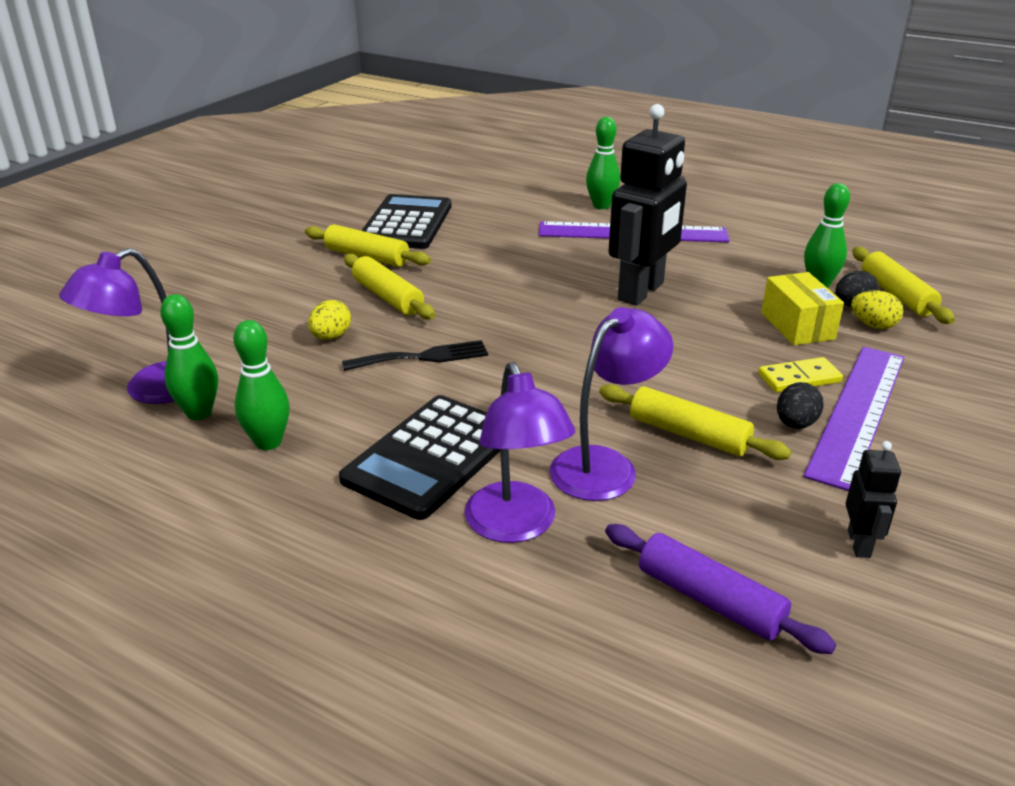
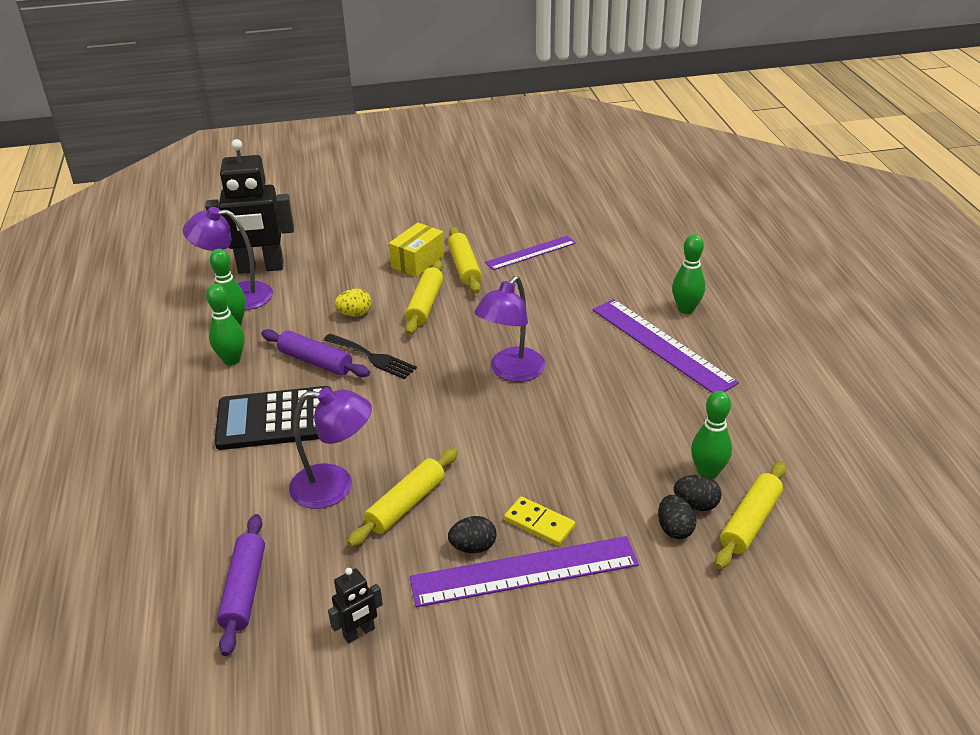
camera: 50 degrees right, 5 degrees up
black calculator [361,194,451,249] -> purple ruler [485,236,576,270]
purple lamp [464,362,575,543] -> purple lamp moved to [474,276,545,382]
yellow rolling pin [599,384,791,460] -> yellow rolling pin turned 45 degrees clockwise [347,448,458,547]
black robot [608,104,687,306] -> black robot moved to [205,139,294,274]
yellow box [761,272,844,345] -> yellow box moved to [389,223,445,277]
yellow egg [851,290,903,329] -> black egg [658,495,697,539]
none -> purple rolling pin [261,329,370,377]

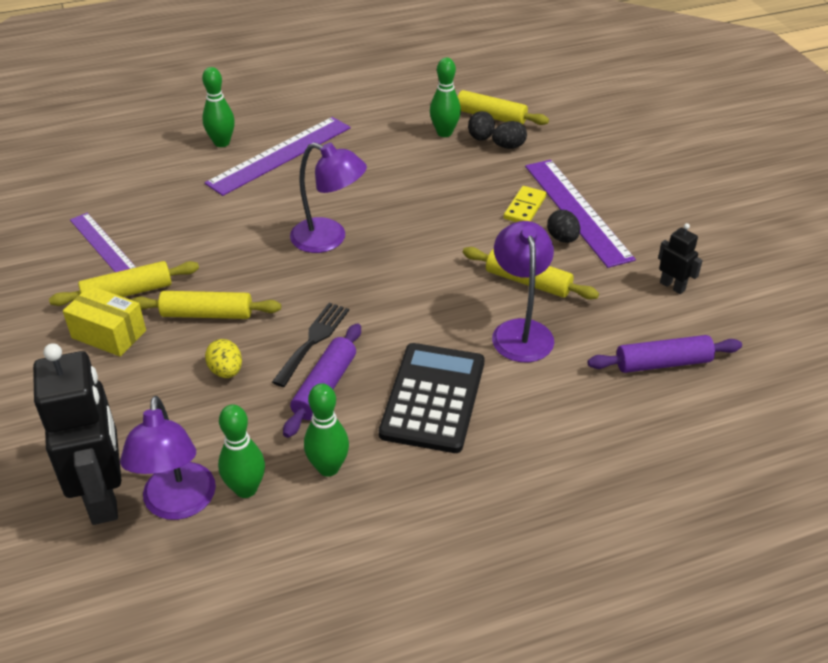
camera: 100 degrees left, 5 degrees up
black calculator [215,386,332,450] -> black calculator turned 150 degrees counterclockwise [379,343,485,453]

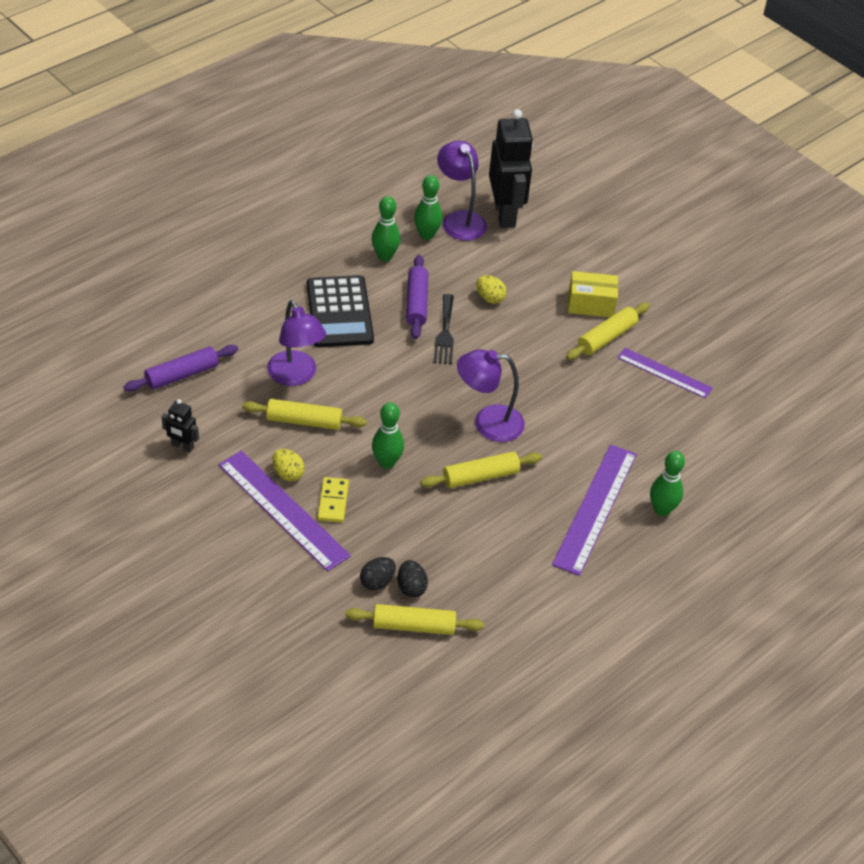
camera: 155 degrees right, 5 degrees up
black robot [33,343,121,525] -> black robot turned 150 degrees counterclockwise [489,109,533,228]
yellow rolling pin [131,291,281,319] -> yellow rolling pin moved to [420,452,542,488]
green bowling pin [430,57,461,137] -> green bowling pin moved to [372,402,404,469]
black egg [547,210,580,243] -> yellow egg [272,449,305,481]

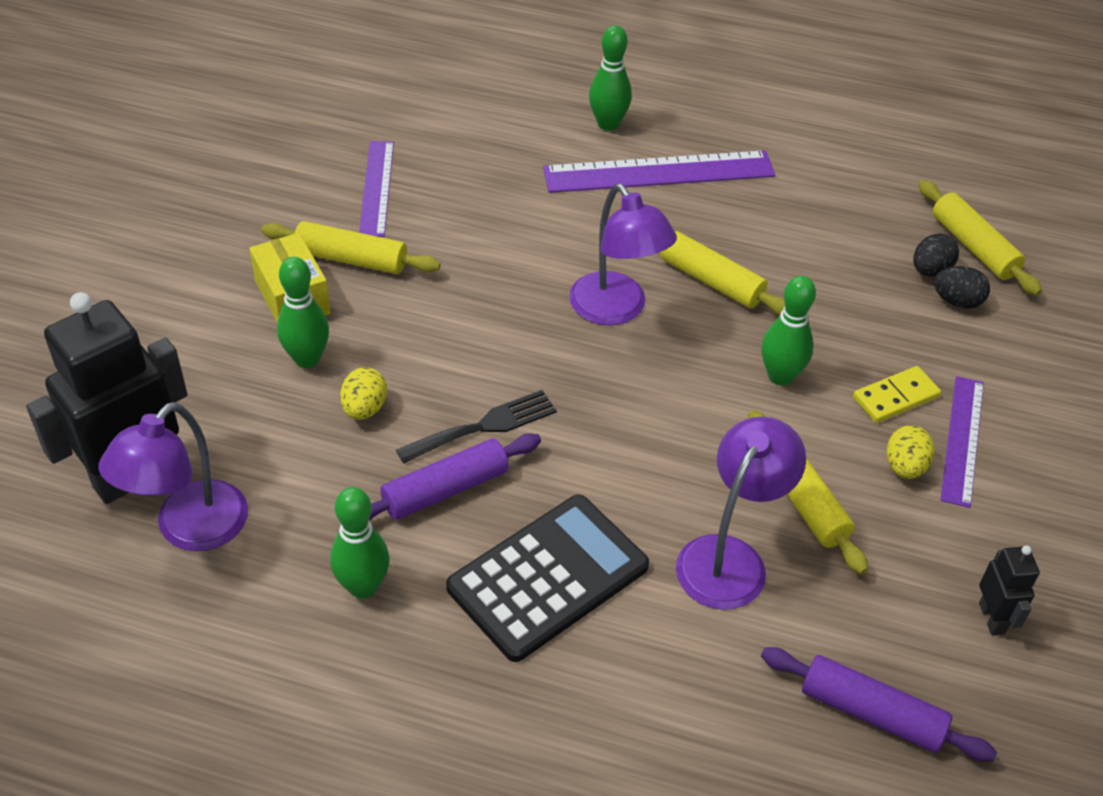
camera: 120 degrees left, 0 degrees up
purple ruler [219,451,351,572] -> purple ruler [940,376,984,508], size x0.62
green bowling pin [414,175,443,240] -> green bowling pin moved to [277,257,329,368]

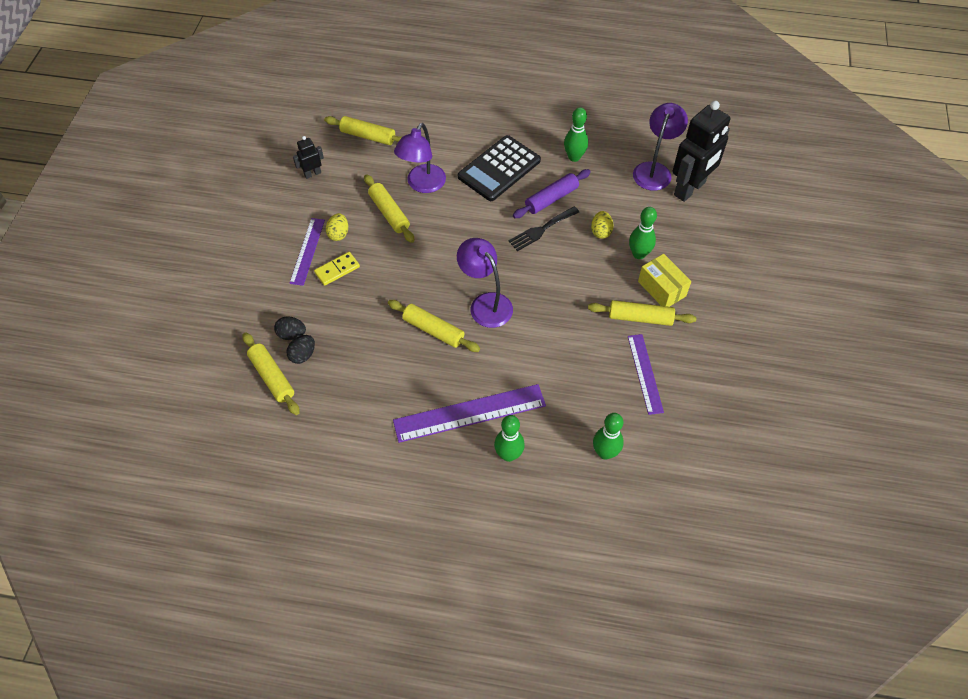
camera: 175 degrees right, 10 degrees up
green bowling pin [761,276,816,386] -> green bowling pin moved to [593,413,624,460]
purple rolling pin [761,647,997,762] -> yellow rolling pin [324,116,402,145]
black robot [979,546,1040,636] -> black robot turned 75 degrees clockwise [293,136,324,179]

